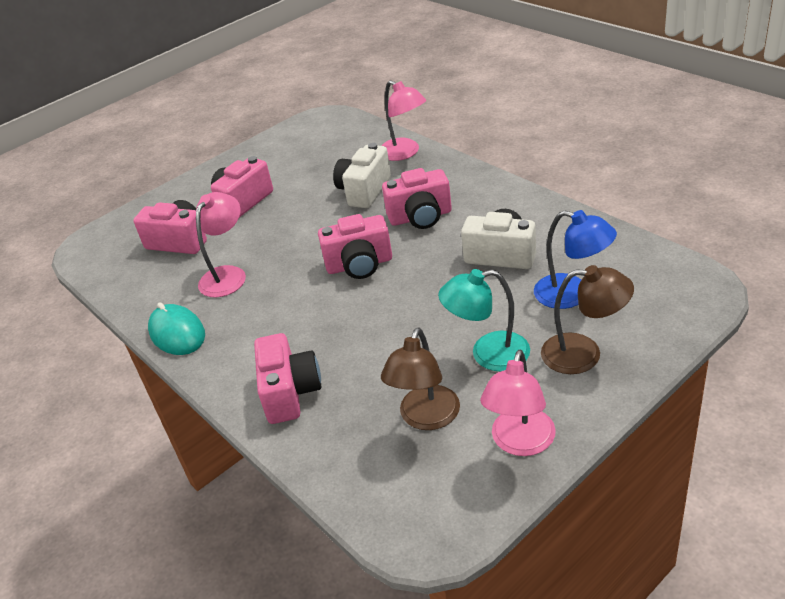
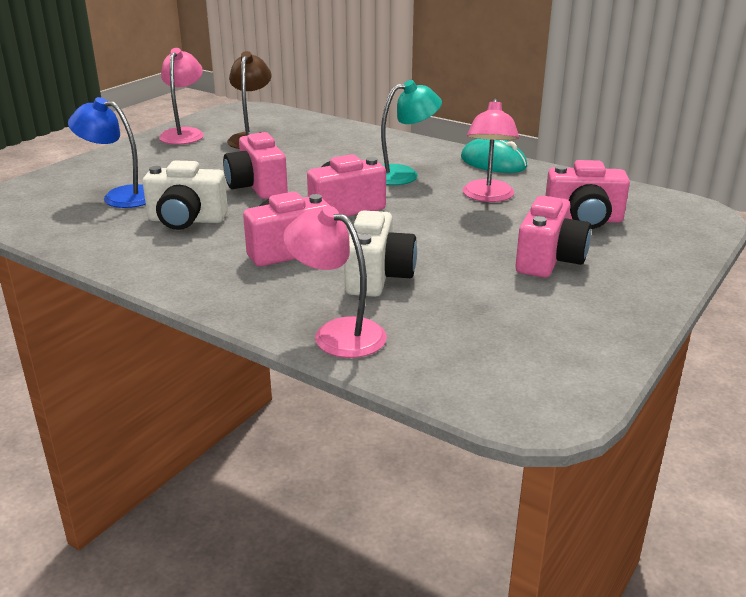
camera: 160 degrees right, 10 degrees down
pink camera [254,333,321,424] -> pink camera moved to [223,131,288,199]
turquoise lamp [438,269,530,371] -> turquoise lamp moved to [381,80,442,185]
brown lamp [541,265,634,374] -> none

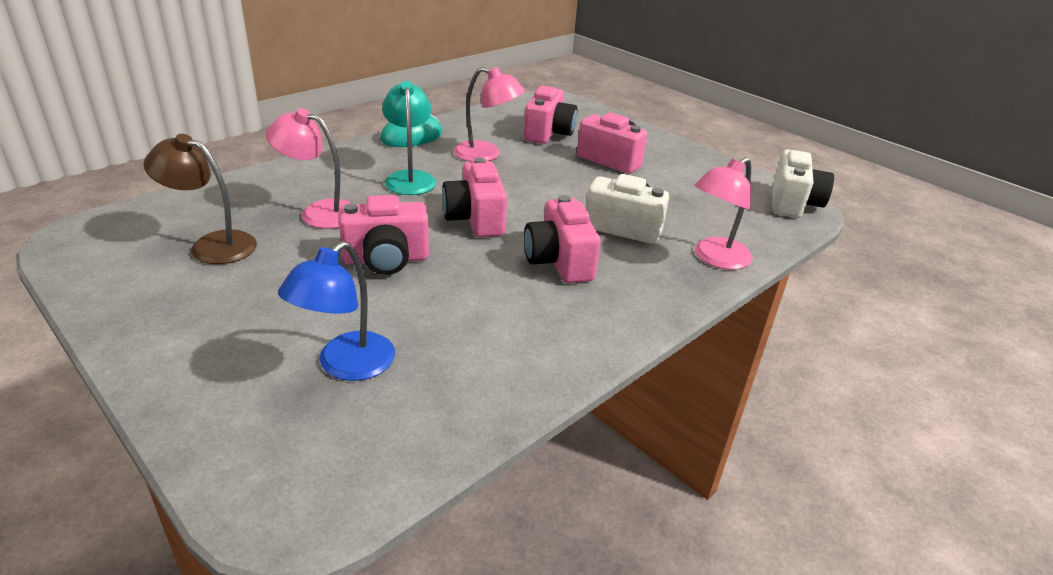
camera: 80 degrees left, 5 degrees up
white camera [142,161,228,230] -> white camera moved to [773,149,834,218]
pink lamp [159,48,204,144] -> pink lamp moved to [266,108,351,229]

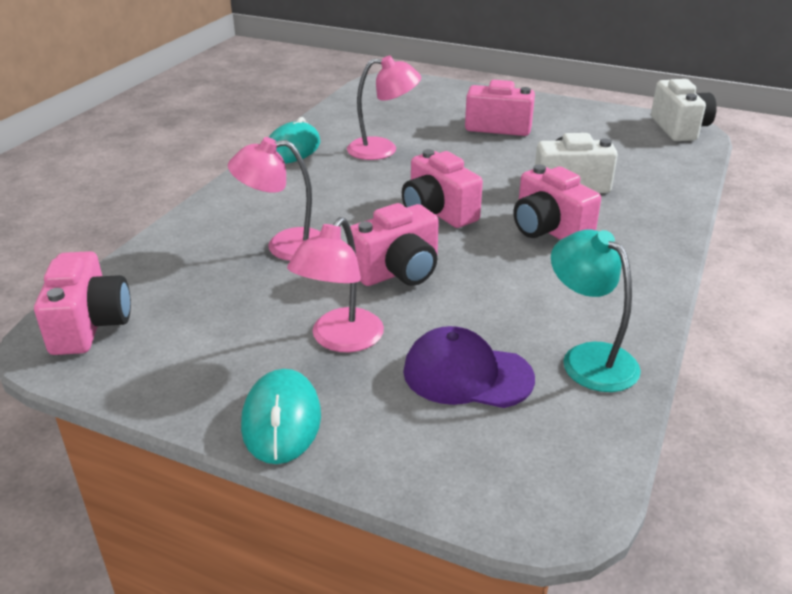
camera: 20 degrees left, 0 degrees up
brown lamp [144,134,257,264] -> none
blue lamp [278,241,395,381] -> purple cap [403,326,535,408]
turquoise lamp [382,81,436,195] -> turquoise lamp moved to [551,230,641,392]
pink camera [524,86,578,144] -> pink camera moved to [34,251,131,355]
pink lamp [694,157,753,270] -> pink lamp moved to [287,217,384,352]
none -> turquoise mouse [241,369,321,464]

